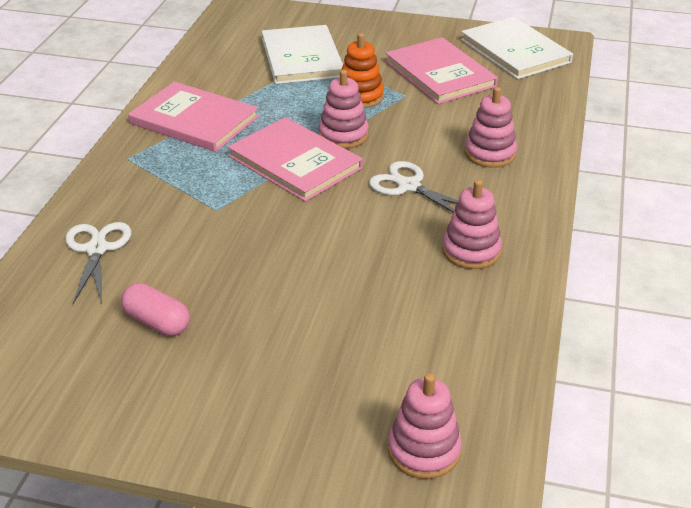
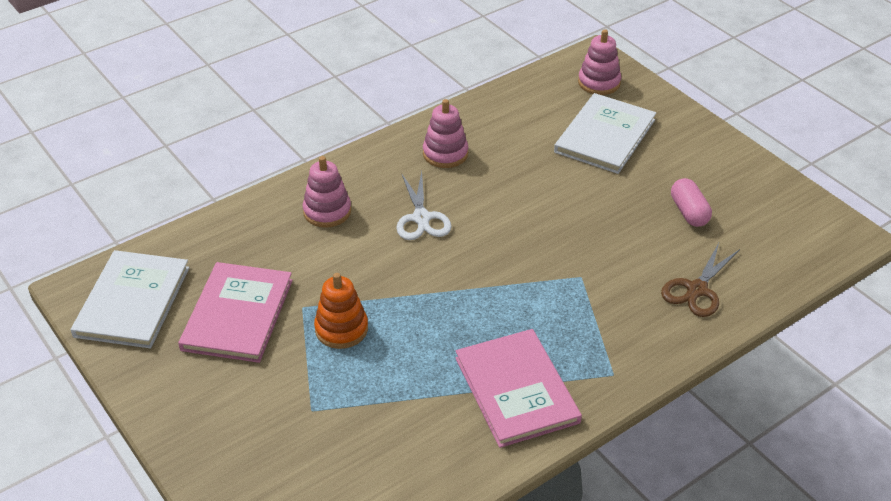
camera: 140 degrees left, 5 degrees up
white scissors [65,222,131,304] -> brown scissors [661,243,740,317]
pink book [228,117,363,202] -> none
white book [262,25,343,84] -> white book moved to [554,93,656,174]
pink stacking toy [319,70,369,149] -> none

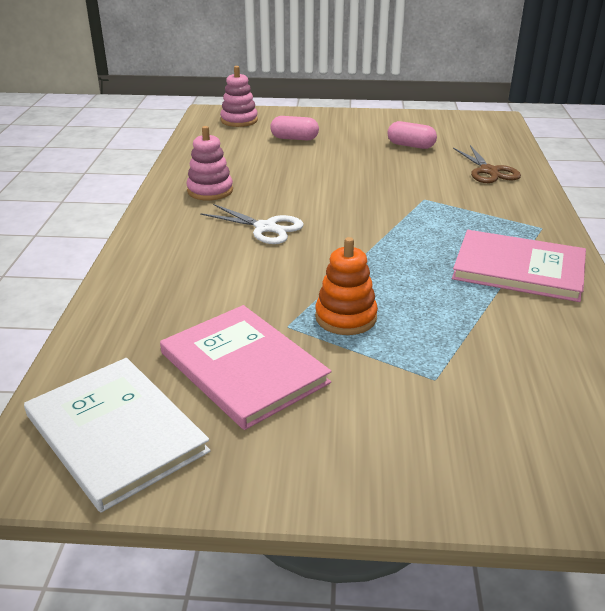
camera: 50 degrees left, 10 degrees down
pink stacking toy [303,156,351,228] -> none
white book [554,93,656,174] -> pink capsule [270,116,319,140]

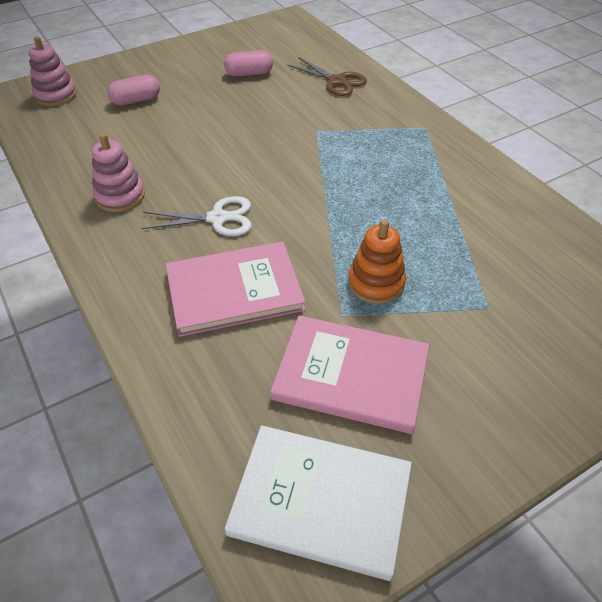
camera: 35 degrees left, 15 degrees up
pink book [452,230,586,302] -> pink book moved to [165,241,306,337]

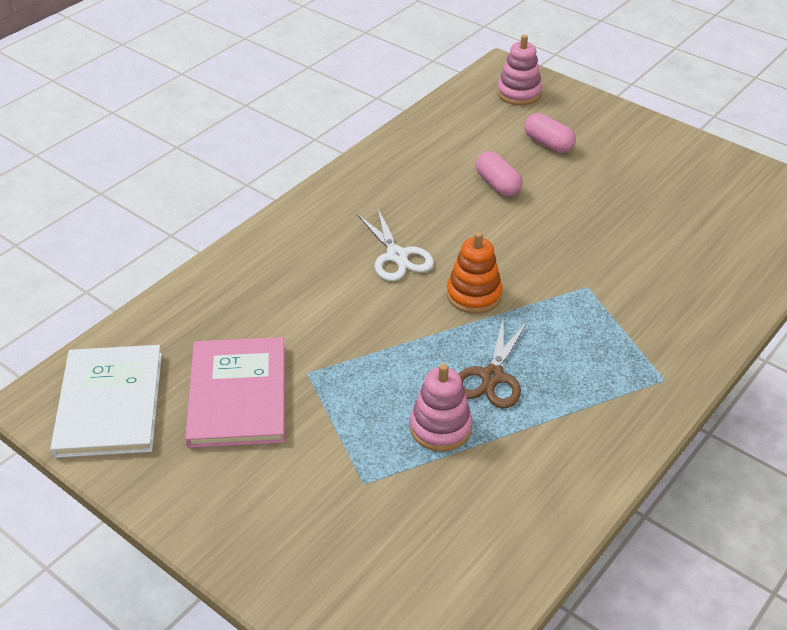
camera: 70 degrees right, 5 degrees down
pink stacking toy [92,133,145,212] -> pink stacking toy moved to [410,364,472,452]
pink book [165,241,306,337] -> none
pink capsule [224,50,273,76] -> pink capsule moved to [476,151,523,197]
brown scissors [287,57,367,96] -> brown scissors moved to [459,316,528,408]
orange stacking toy [348,219,406,304] -> orange stacking toy moved to [447,232,502,314]

